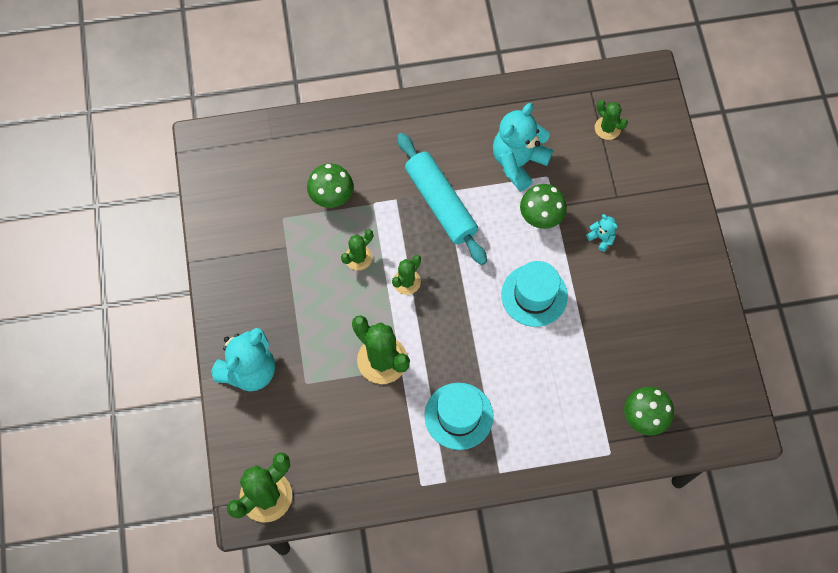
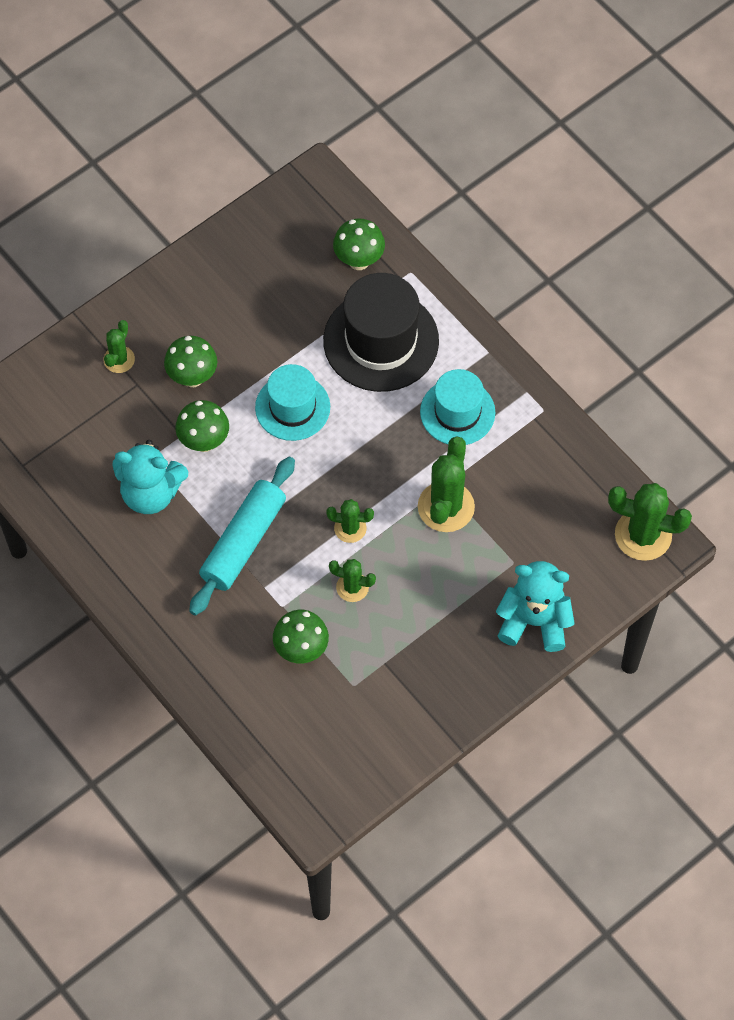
camera: 120 degrees left, 5 degrees down
turquoise teddy bear [586,214,618,252] -> green mushroom [164,336,217,387]
green cactus [595,100,628,140] -> green cactus moved to [104,320,135,373]
none -> black hat [323,273,439,392]

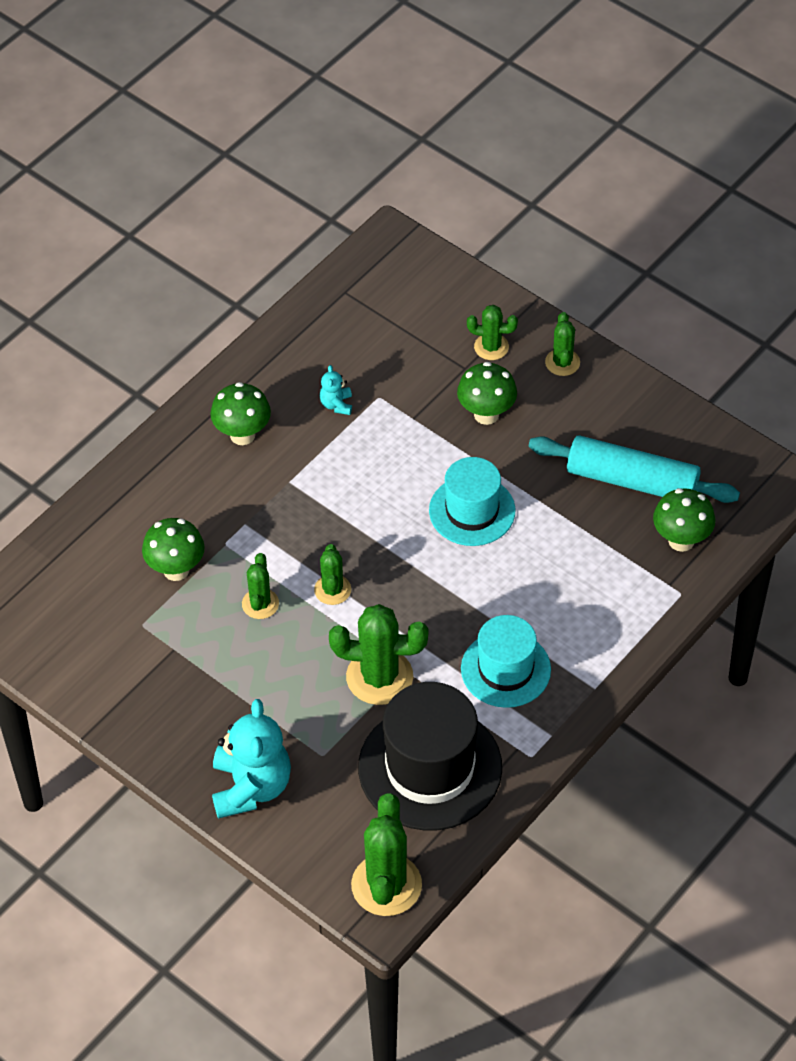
camera: 80 degrees right, 10 degrees down
turquoise teddy bear [112,440,188,514] -> turquoise teddy bear [320,365,352,415], size x0.45
green mushroom [175,400,229,452] -> green mushroom moved to [210,382,271,445]
turquoise rolling pin [189,457,295,616] -> turquoise rolling pin moved to [529,435,740,503]
black hat [323,273,439,392] -> black hat moved to [358,682,502,831]
none -> green cactus [545,312,580,376]

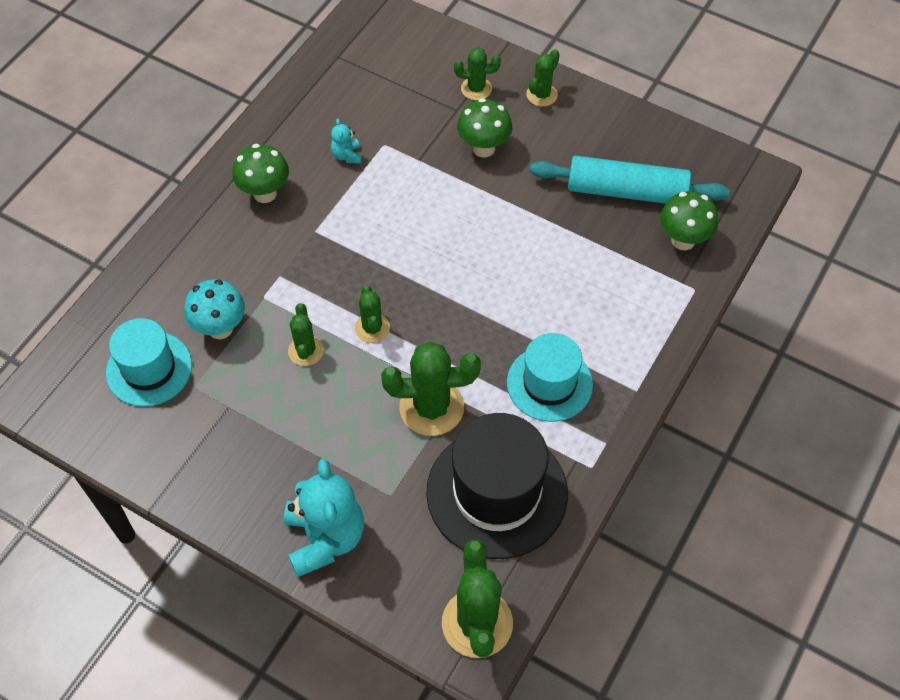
camera: 10 degrees left, 5 degrees up
green mushroom [142,518,205,581] -> turquoise mushroom [184,279,245,339]
turquoise hat [429,457,516,546] -> turquoise hat moved to [106,318,192,407]
green cactus [545,312,580,376] -> green cactus turned 45 degrees clockwise [526,49,560,107]

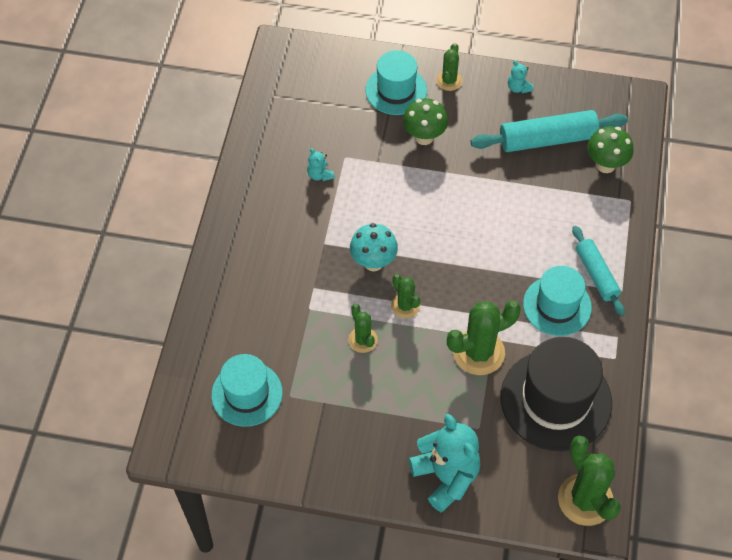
camera: 20 degrees left, 0 degrees up
turquoise mushroom [184,279,245,339] -> turquoise mushroom moved to [350,223,398,271]
green mushroom [232,144,289,203] -> none
green cactus [454,47,501,100] -> turquoise hat [365,50,427,115]
none -> turquoise teddy bear [508,60,534,94]
none -> turquoise rolling pin [572,226,625,316]

